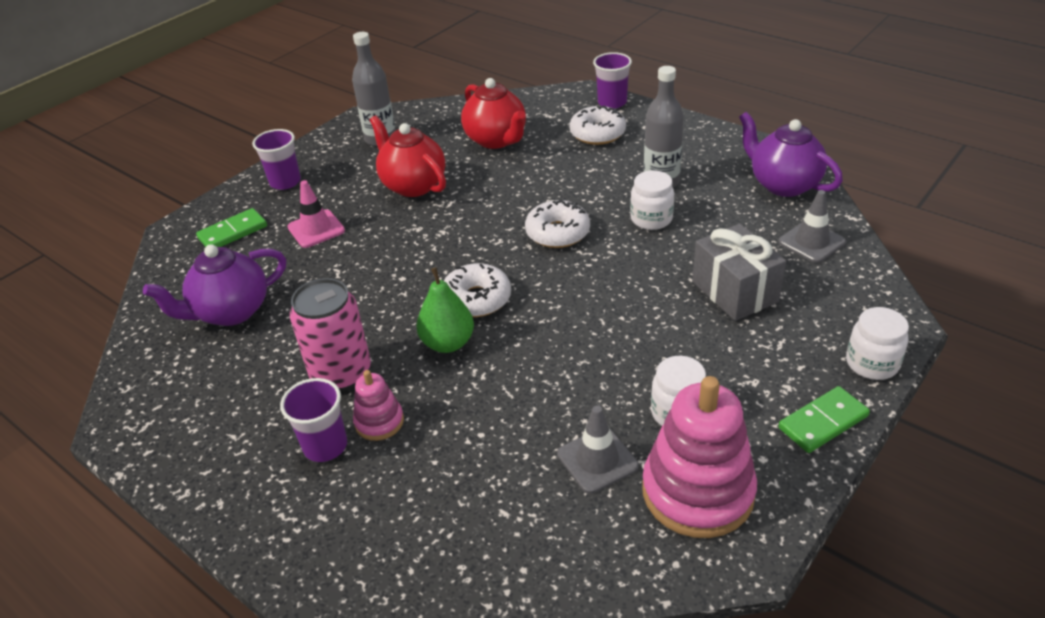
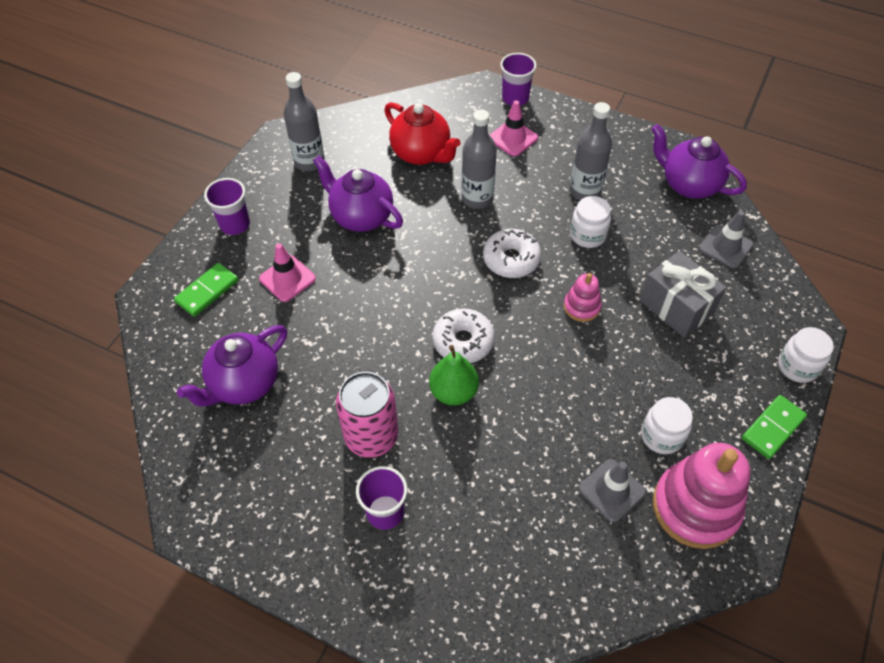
camera: 15 degrees left, 15 degrees up
pink stacking toy [353,370,404,441] -> pink stacking toy moved to [564,273,602,322]
red teapot [370,115,446,197] -> purple teapot [313,156,403,232]
white donut [570,105,626,145] -> pink traffic cone [490,100,538,156]
none -> grey bottle [461,110,497,209]

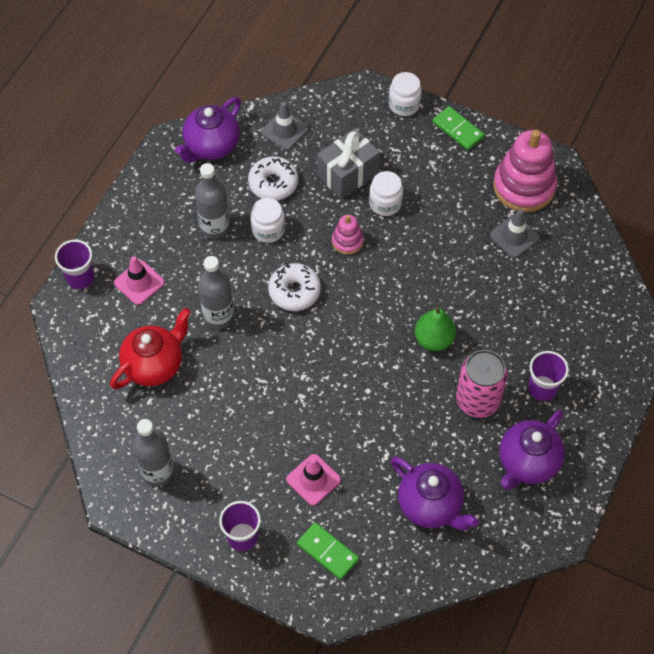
camera: 90 degrees left, 5 degrees up
purple teapot [313,156,403,232] -> purple teapot moved to [499,410,565,490]
white donut [433,308,495,363] -> white donut moved to [248,156,298,201]
white jar [641,397,693,454] -> white jar moved to [369,171,403,216]

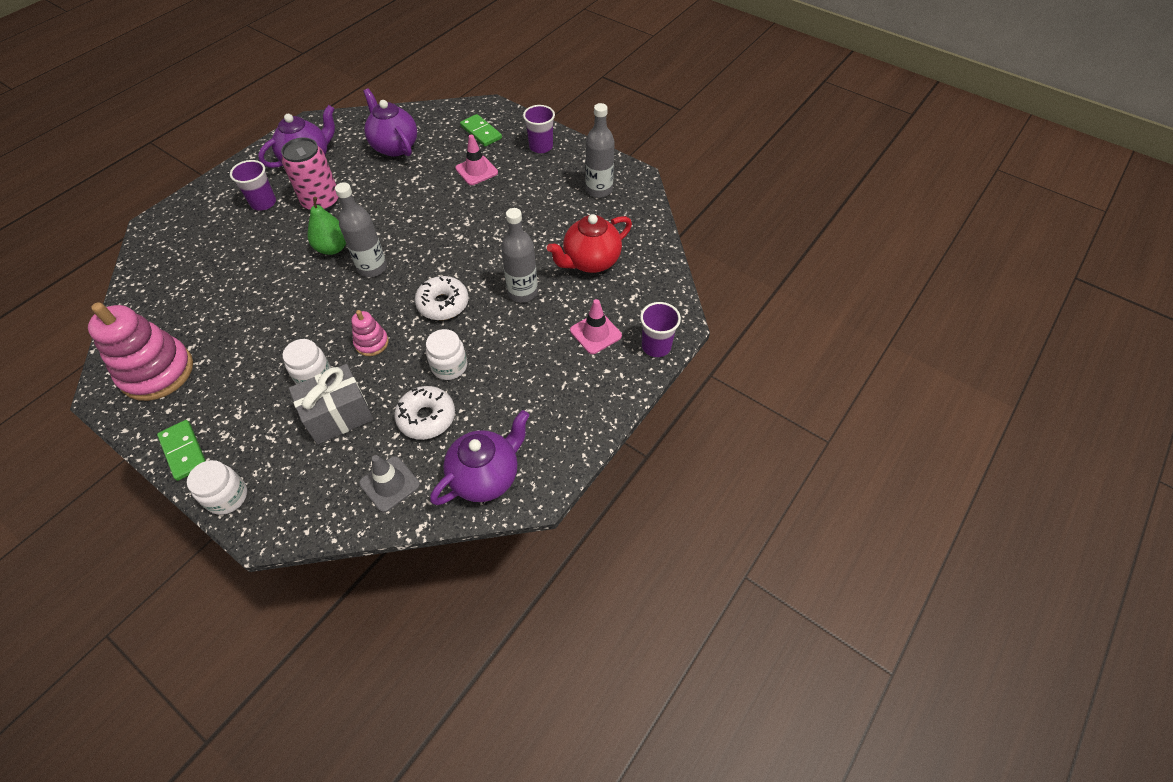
camera: 170 degrees left, 5 degrees down
grey bottle [195,163,230,239] -> grey bottle moved to [335,182,387,277]
grey traffic cone [490,209,540,258] -> none

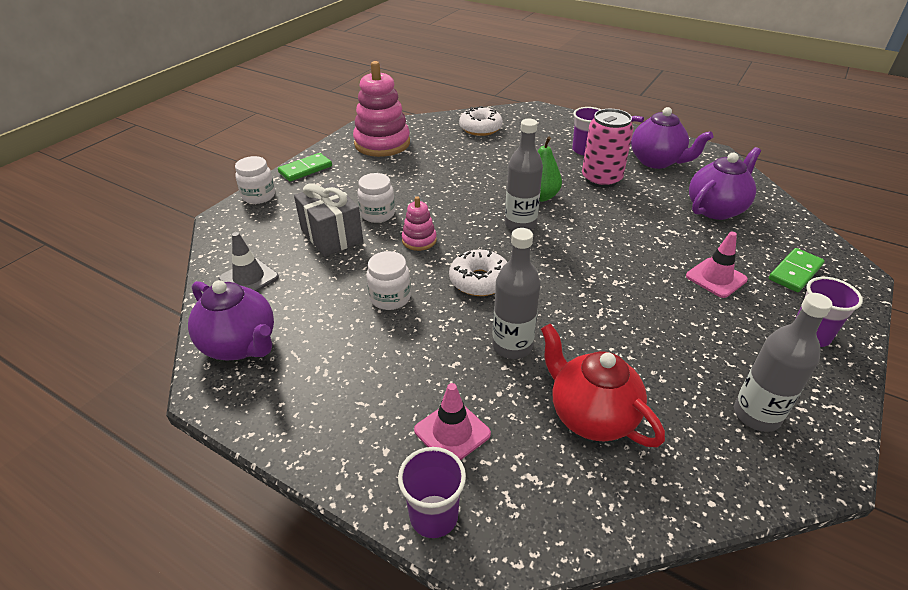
camera: 85 degrees right, 15 degrees down
white donut [394,386,455,440] -> white donut moved to [459,106,503,136]

